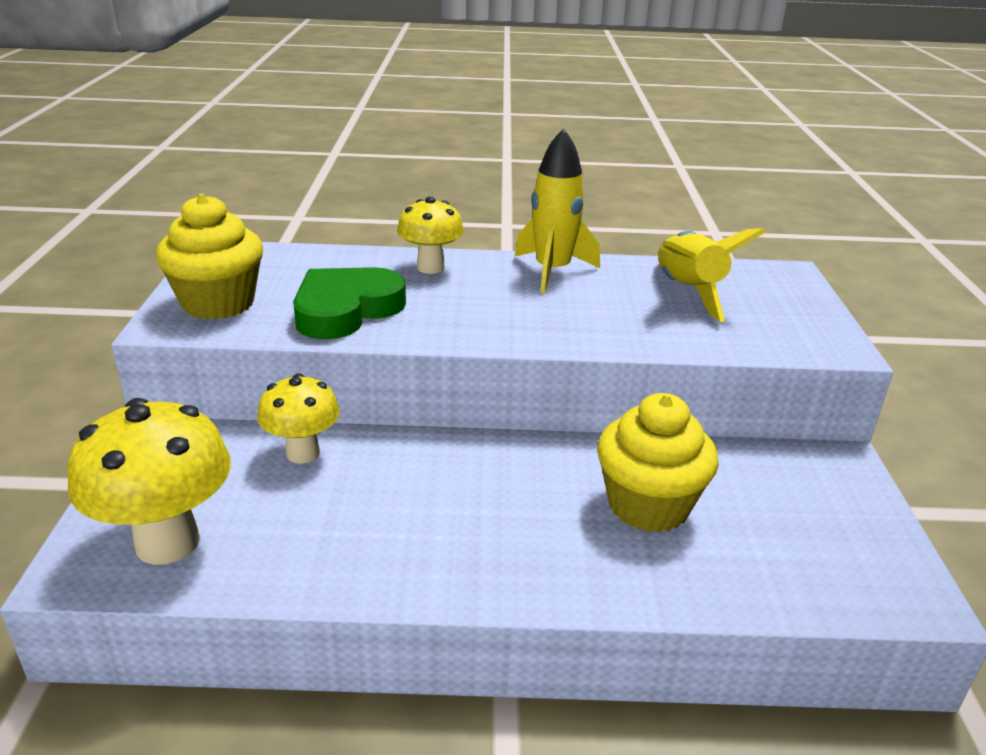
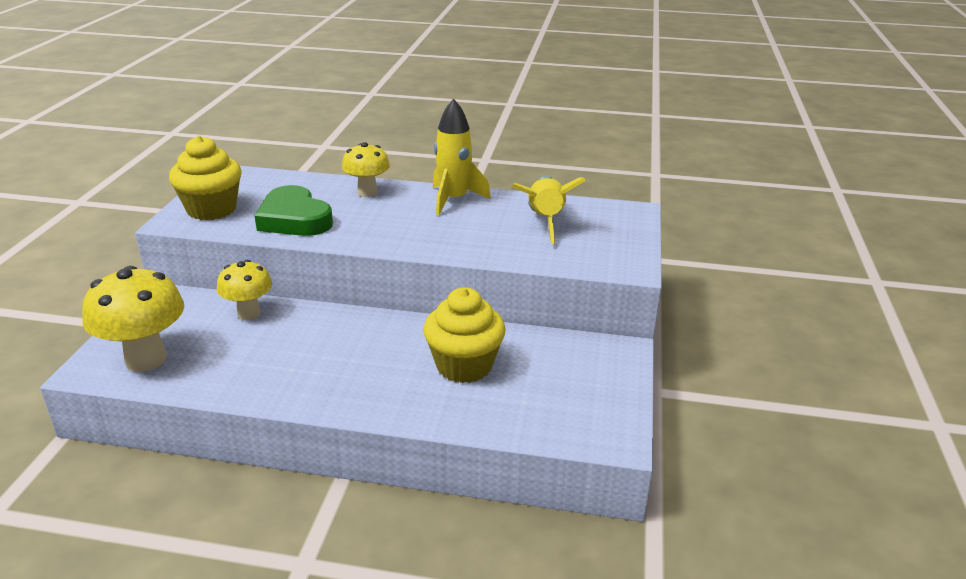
camera: 10 degrees right, 0 degrees up
green heart [293,267,406,340] -> green heart turned 90 degrees counterclockwise [255,185,333,236]

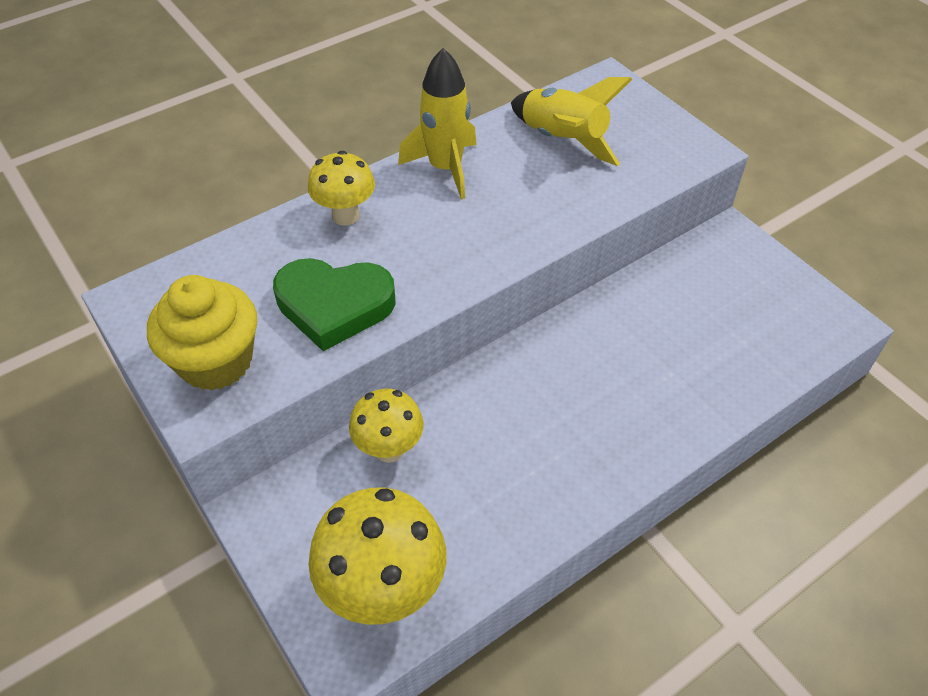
camera: 45 degrees left, 20 degrees up
yellow cupcake [423,287,506,383] -> none

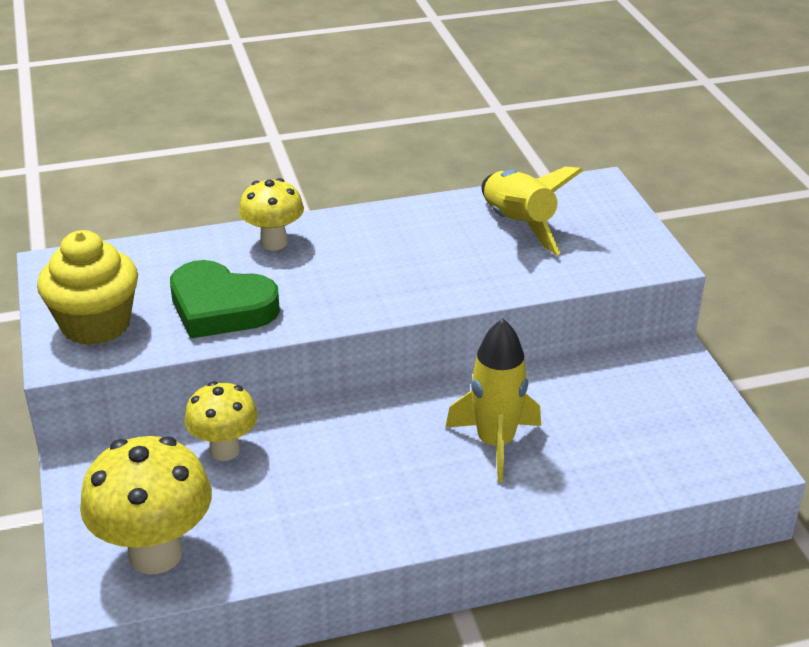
camera: 20 degrees right, 15 degrees down
yellow rocket [398,48,477,199] -> yellow rocket moved to [445,319,541,482]

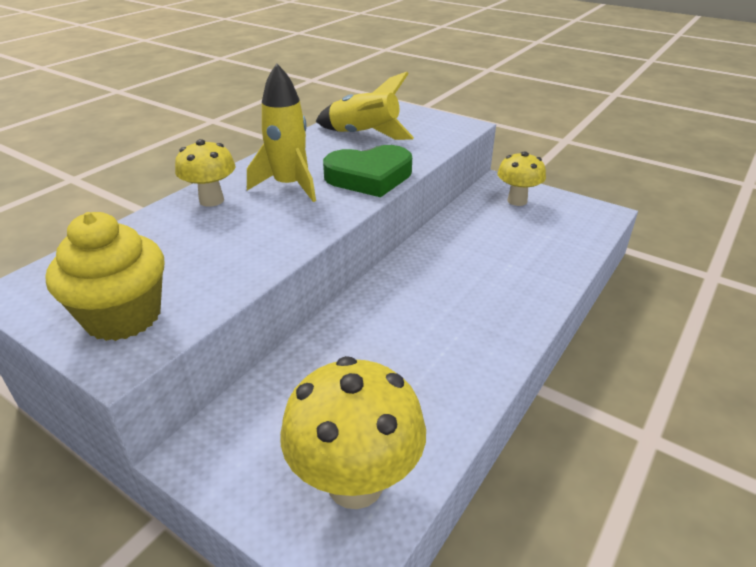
camera: 40 degrees left, 0 degrees up
green heart [170,260,280,339] -> green heart moved to [323,145,412,197]
yellow mushroom [184,381,258,461] -> yellow mushroom moved to [497,152,546,206]
yellow rocket [445,319,541,482] -> yellow rocket moved to [247,64,316,202]

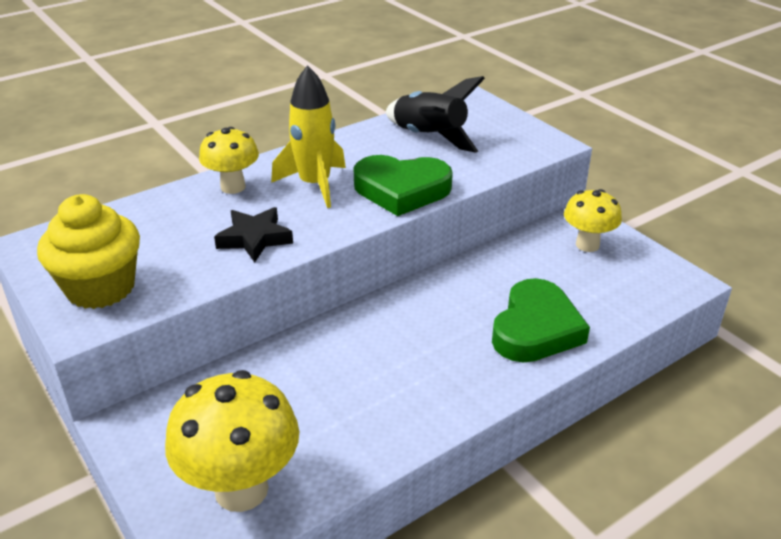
camera: 20 degrees right, 0 degrees up
yellow rocket [316,72,414,140] -> black rocket [386,76,485,153]
none -> black star [214,207,293,262]
none -> green heart [492,278,590,362]

